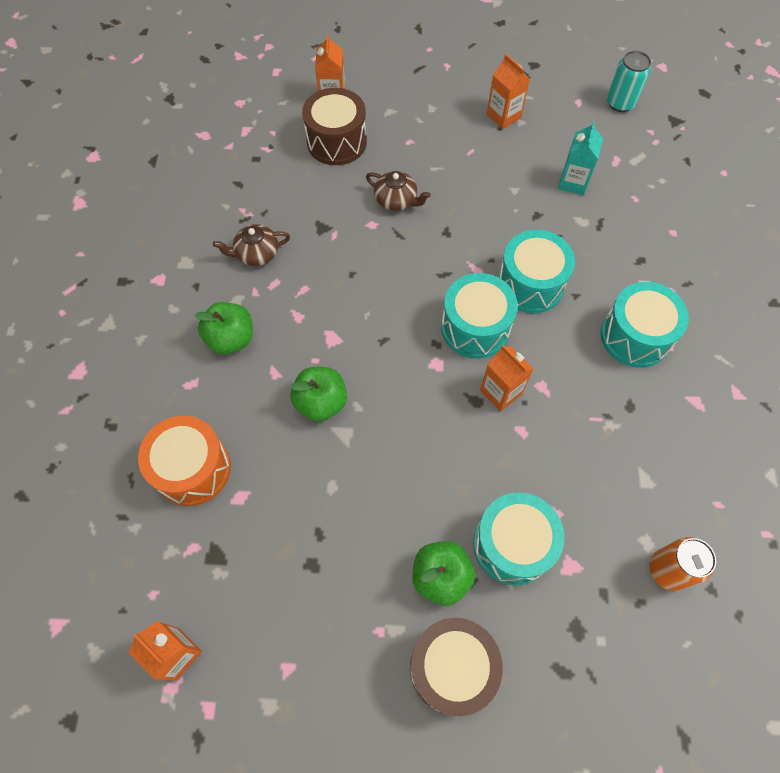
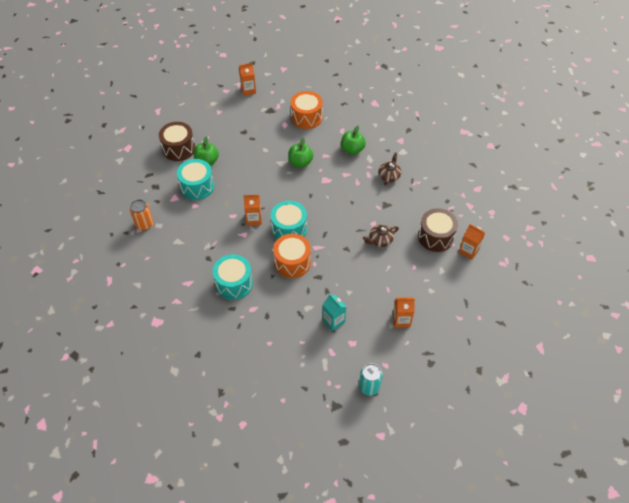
camera: 125 degrees right, 10 degrees down
turquoise drum [498,230,575,313] -> orange drum [273,234,311,278]

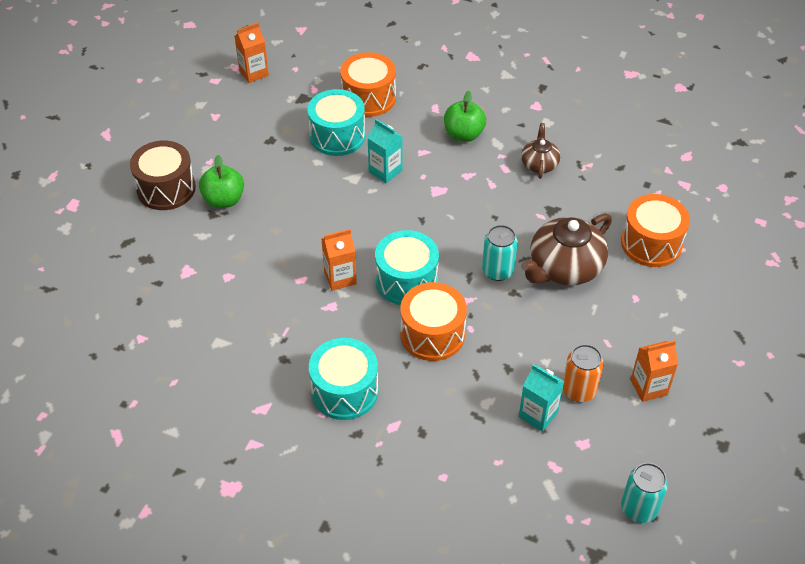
camera: 15 degrees left, 5 degrees down
orange can [130,199,153,231] -> orange can moved to [563,344,604,402]
turquoise drum [177,159,214,200] -> turquoise drum moved to [307,89,366,156]
green apple [288,138,313,168] -> turquoise carton [368,119,402,183]
brown teapot [363,225,399,247] -> brown teapot [521,213,612,285], size x1.81
brown drum [418,208,458,252] -> orange drum [621,194,690,267]
orange carton [459,224,485,260] -> none
none -> turquoise can [482,225,518,281]

